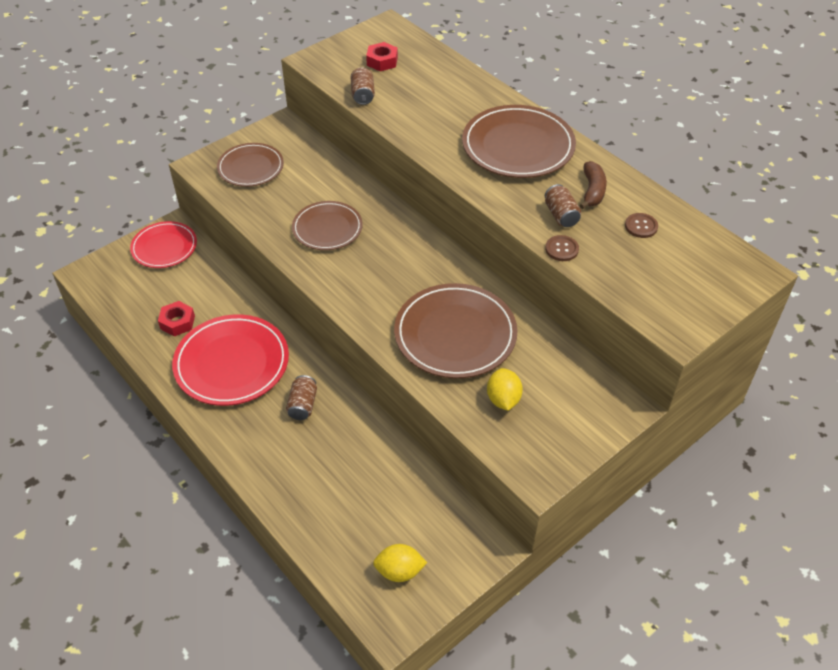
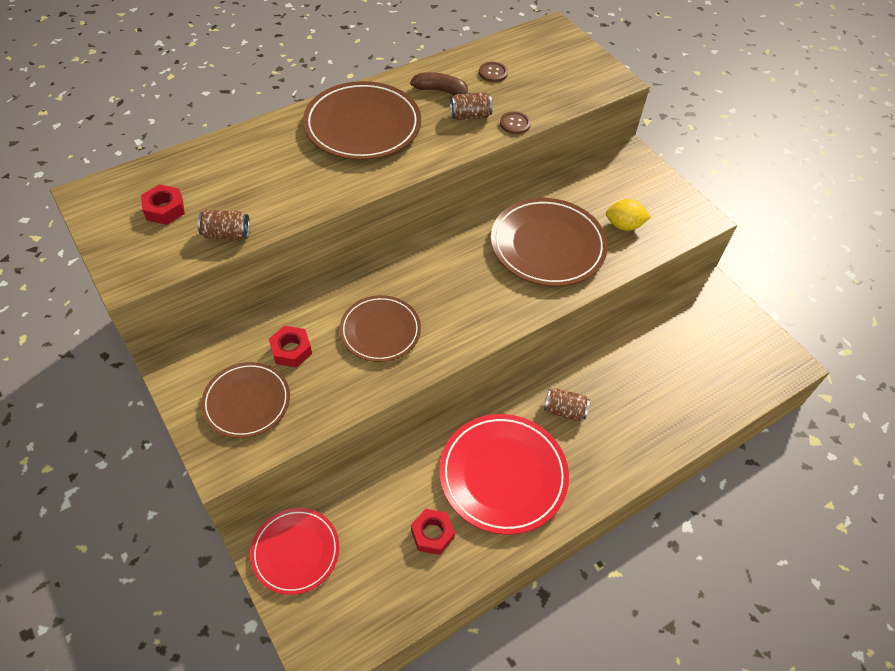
camera: 85 degrees left, 5 degrees up
yellow lemon [373,544,427,582] -> none
none -> red nut [269,326,312,368]

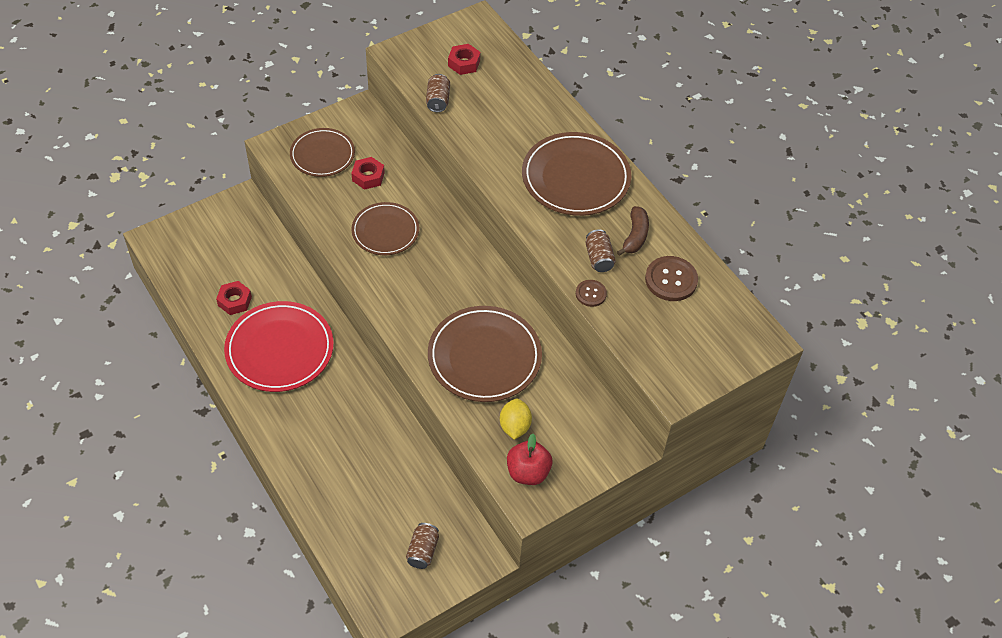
camera: 90 degrees right, 0 degrees up
red plate [250,508,339,595] -> none
brown button [479,62,508,82] -> brown button [645,256,698,301], size x1.70
brown can [544,388,590,421] -> brown can moved to [406,523,439,569]
none -> red apple [507,434,552,485]

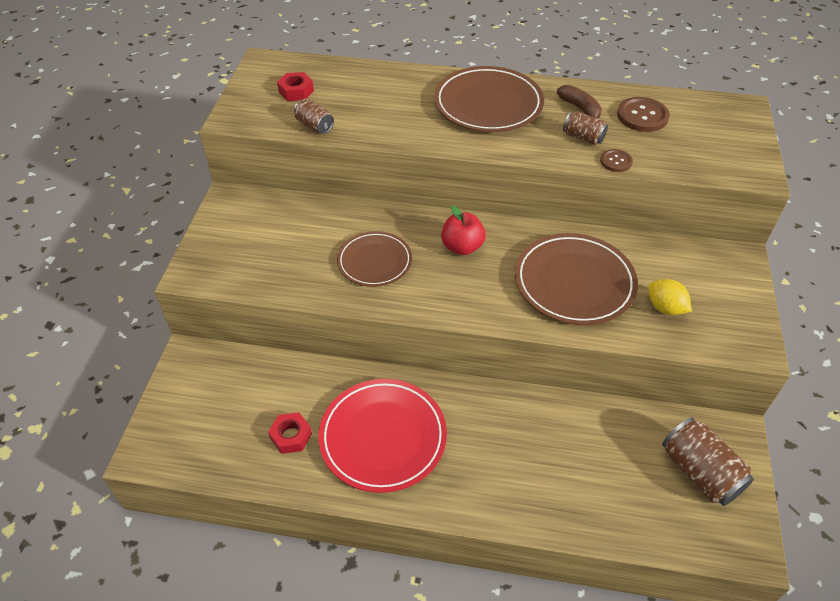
camera: 45 degrees left, 5 degrees down
brown plate [290,128,355,177] -> none
red nut [351,157,385,190] -> none
brown can [406,523,439,569] -> brown can [662,417,754,506], size x1.75
red apple [507,434,552,485] -> red apple moved to [441,206,486,255]

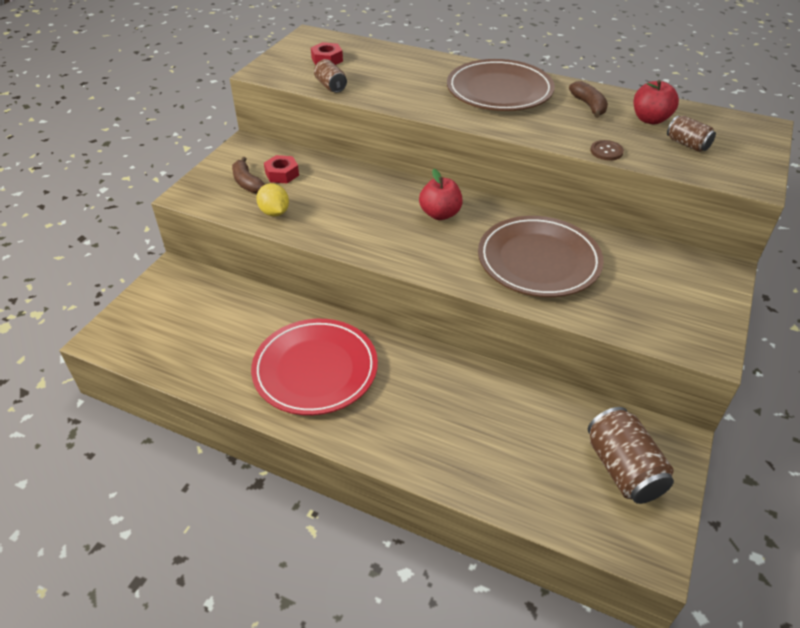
camera: 15 degrees right, 5 degrees down
red nut [268,412,312,454] -> red nut moved to [264,155,299,183]
brown plate [337,231,412,287] -> none
brown can [563,111,608,145] -> brown can moved to [667,116,716,152]
brown button [617,97,670,132] -> red apple [634,80,679,124]
yellow lemon [648,279,692,315] -> yellow lemon moved to [256,183,289,217]
none -> brown banana [232,157,265,194]

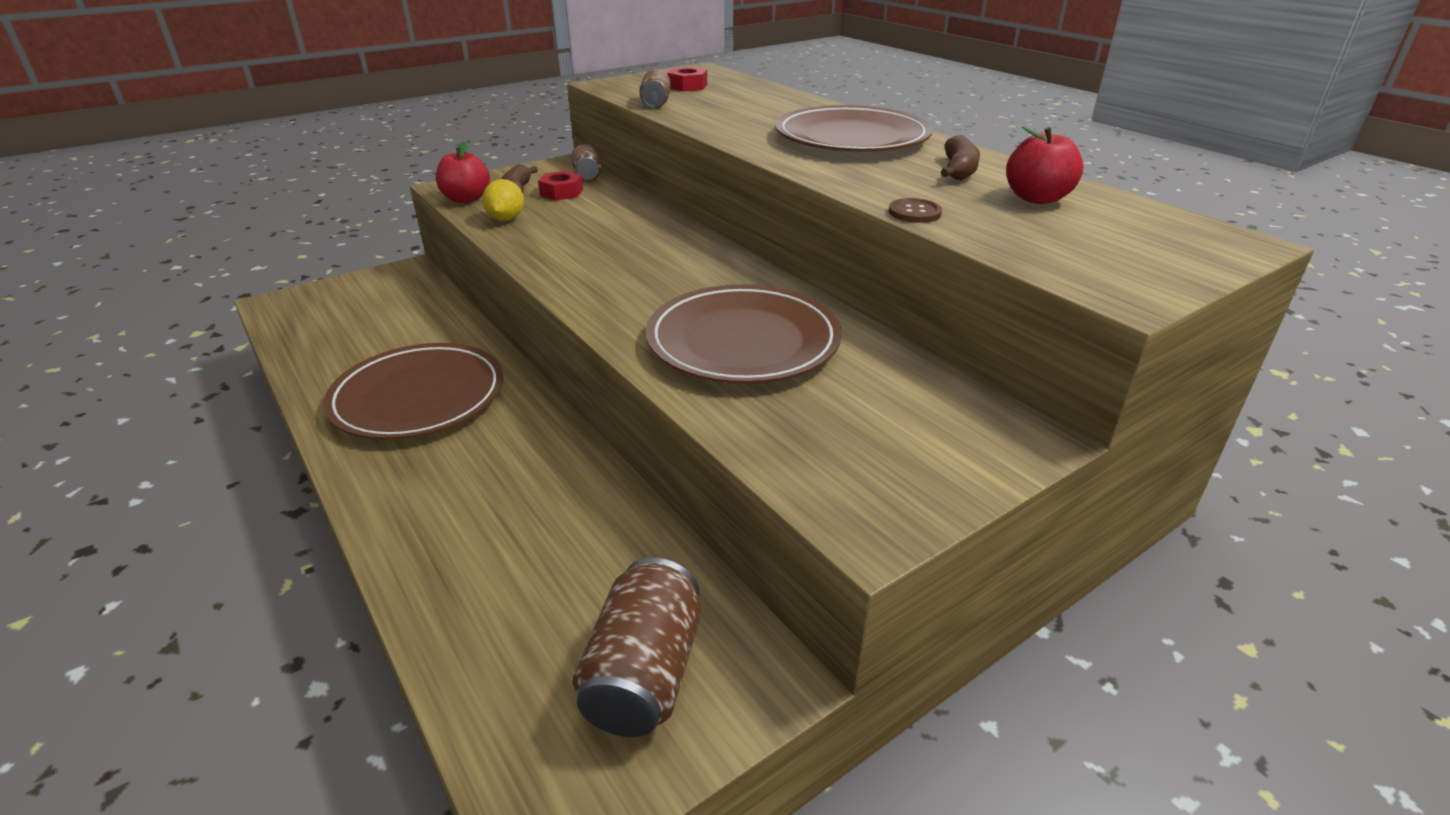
camera: 30 degrees right, 10 degrees down
red plate [251,319,378,415] -> brown plate [323,343,503,440]
red apple [419,169,463,220] -> red apple moved to [436,141,490,203]
brown can [667,116,716,152] -> brown can moved to [571,144,601,182]

